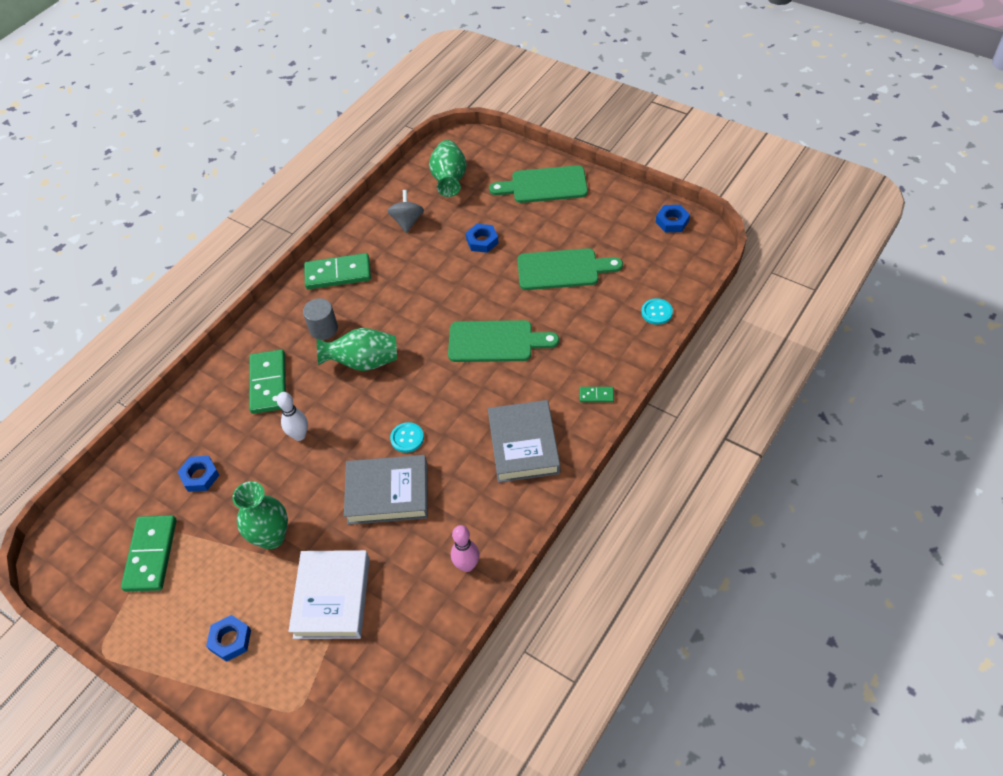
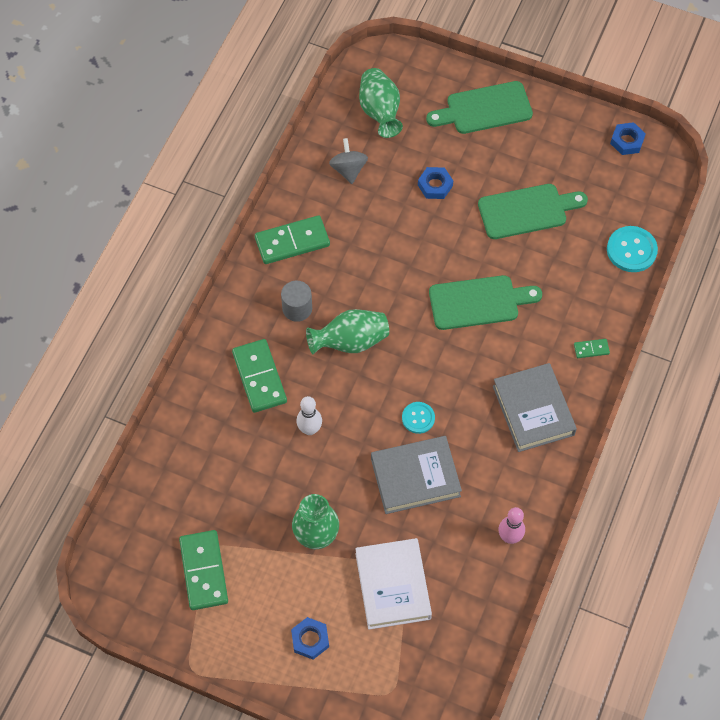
camera: 15 degrees left, 10 degrees up
blue nut [178,456,219,492] -> none
turquoise button [641,298,673,325] -> turquoise button [607,226,658,272], size x1.60

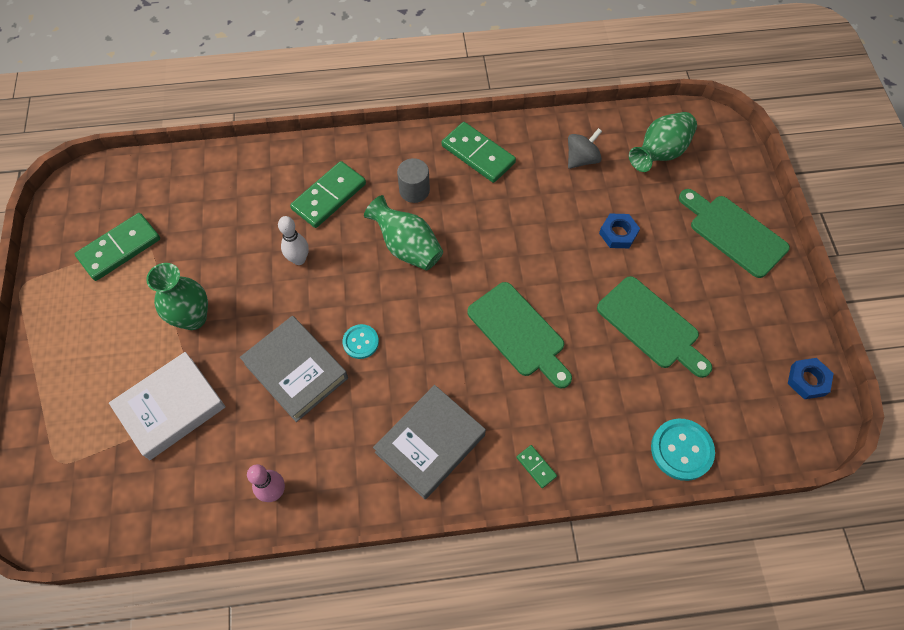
camera: 60 degrees right, 0 degrees up
blue nut [291,617,329,660] -> none

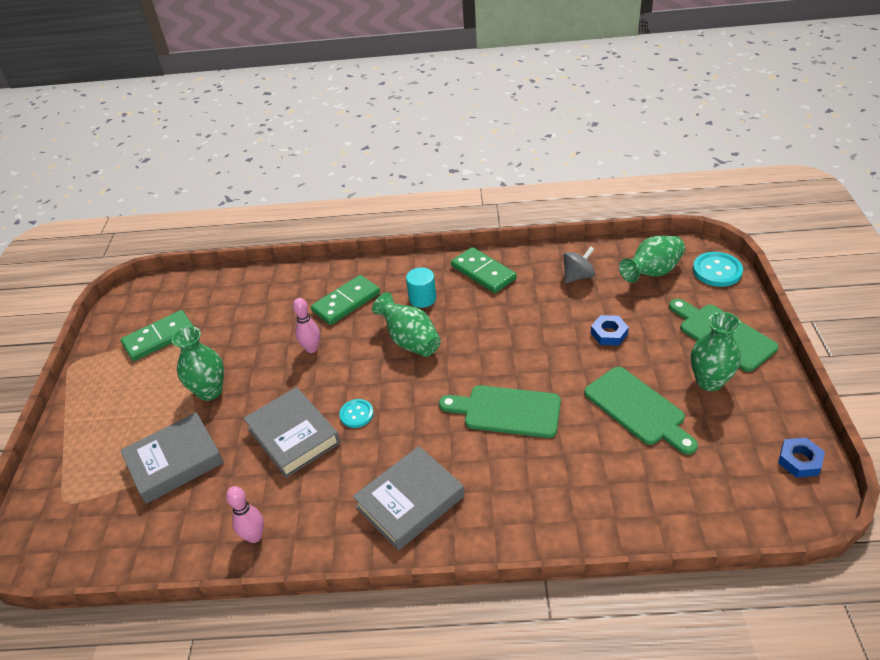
camera: 10 degrees right, 20 degrees down
white book [109,352,226,460] -> grey book [120,412,224,504]
white bowling pin [278,216,309,265] -> pink bowling pin [293,298,320,353]
grey cylinder [397,158,430,203] -> turquoise cylinder [406,267,436,308]
green cutting board [467,282,572,388] -> green cutting board turned 135 degrees clockwise [439,385,561,438]
green domino [516,445,557,488] -> none
turquoise button [651,419,715,481] -> turquoise button moved to [693,252,743,287]
none -> green vase [691,312,741,391]

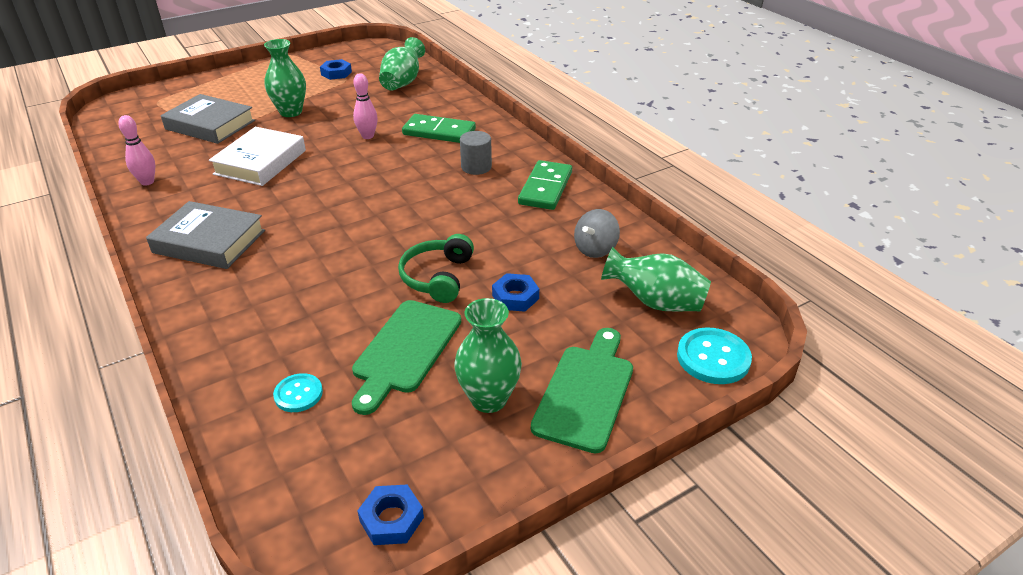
camera: 55 degrees right, 5 degrees down
green domino [121,310,193,361] -> blue nut [320,59,352,80]
grey book [243,387,340,478] -> white book [209,127,306,186]
turquoise button [339,399,374,428] -> turquoise button moved to [273,373,323,412]
green vase [372,292,441,357] -> green vase moved to [379,37,425,91]
turquoise cylinder [406,267,436,308] -> grey cylinder [460,131,492,175]
green cutting board [439,385,561,438] -> none
grey spinning top [564,247,595,283] -> grey spinning top turned 105 degrees clockwise [574,209,620,258]
none -> green headphones [398,234,474,303]

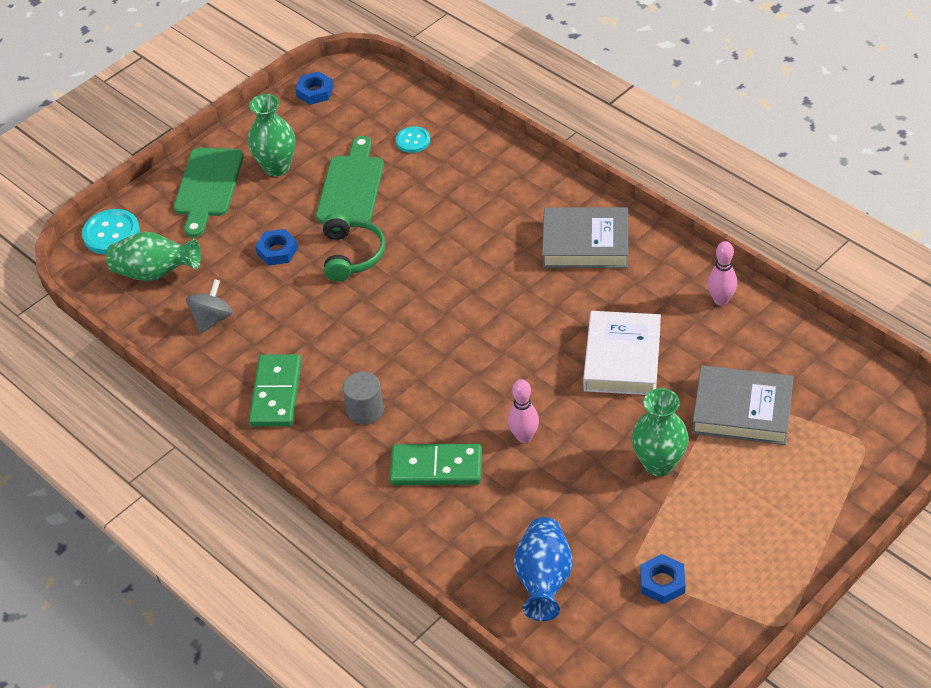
camera: 170 degrees right, 10 degrees up
green vase [379,37,425,91] -> blue vase [514,517,573,621]

